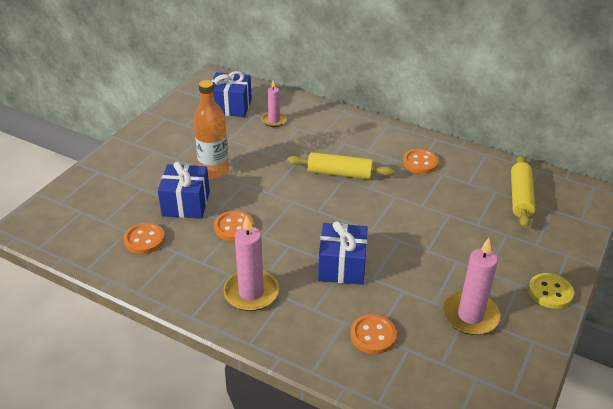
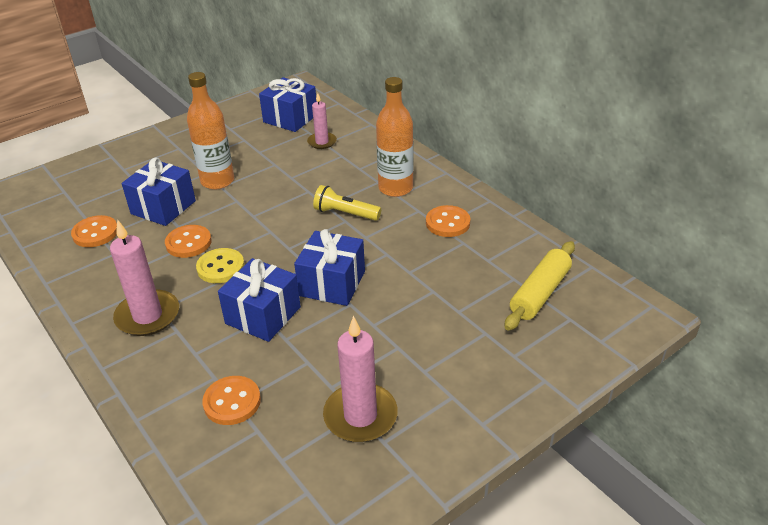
camera: 25 degrees right, 0 degrees up
yellow rolling pin [287,152,394,179] -> yellow flashlight [313,185,381,221]
yellow button [528,273,574,309] -> yellow button moved to [196,248,244,283]
none -> blue gift [294,229,365,306]
none -> orange bottle [376,77,413,197]

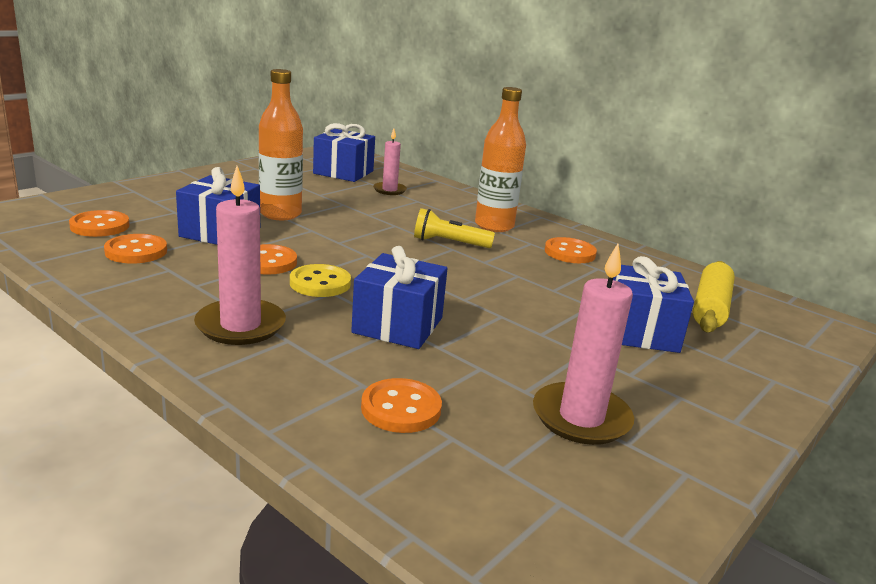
camera: 15 degrees left, 15 degrees down
blue gift [294,229,365,306] -> blue gift moved to [613,256,694,353]
none -> orange button [69,210,130,237]

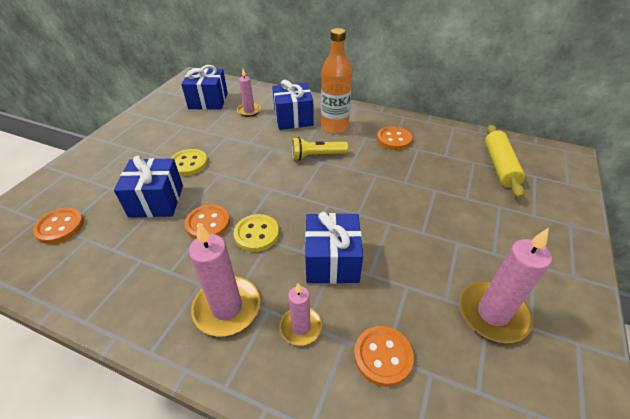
camera: 15 degrees left, 20 degrees up
orange button [104,234,167,263] -> none
orange bottle [259,69,303,220] -> yellow button [170,149,208,176]
blue gift [613,256,694,353] -> blue gift moved to [272,80,314,130]
none -> pink candle [280,283,322,346]

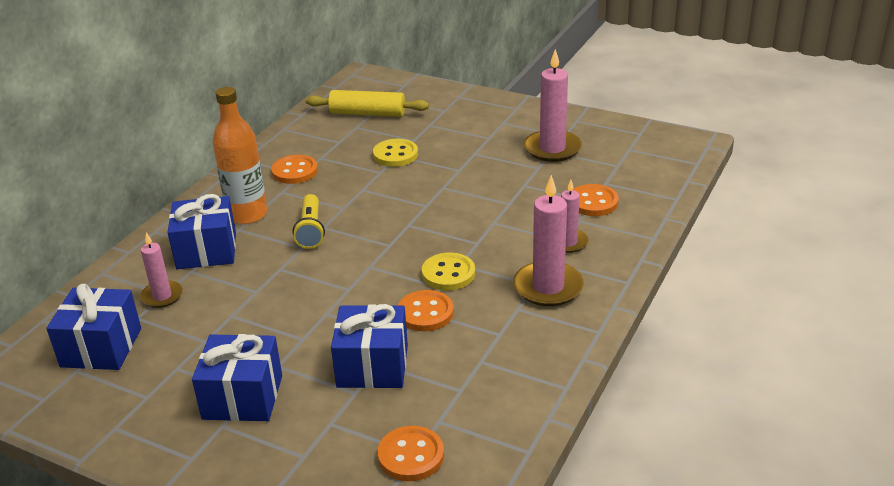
camera: 85 degrees left, 10 degrees down
yellow button [170,149,208,176] -> yellow button moved to [373,139,418,167]
blue gift [305,212,363,284] -> blue gift moved to [192,334,282,421]

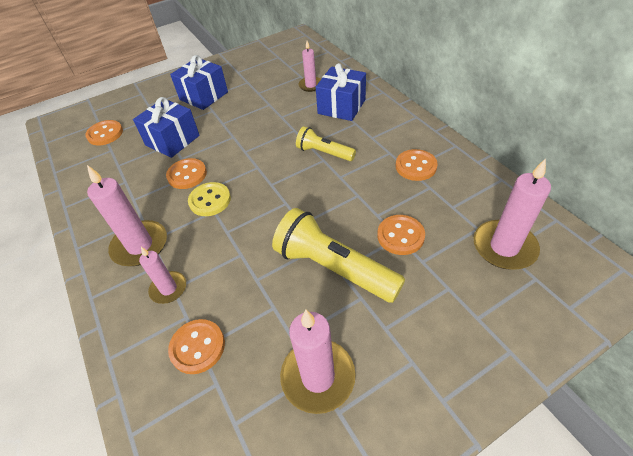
camera: 125 degrees right, 15 degrees up
blue gift [46,284,141,370] -> none
orange bottle [213,87,267,224] -> none
yellow rolling pin [306,90,429,117] -> pink candle [474,158,551,270]
yellow button [373,139,418,167] -> orange button [377,215,425,255]
none -> yellow flashlight [272,208,405,303]

